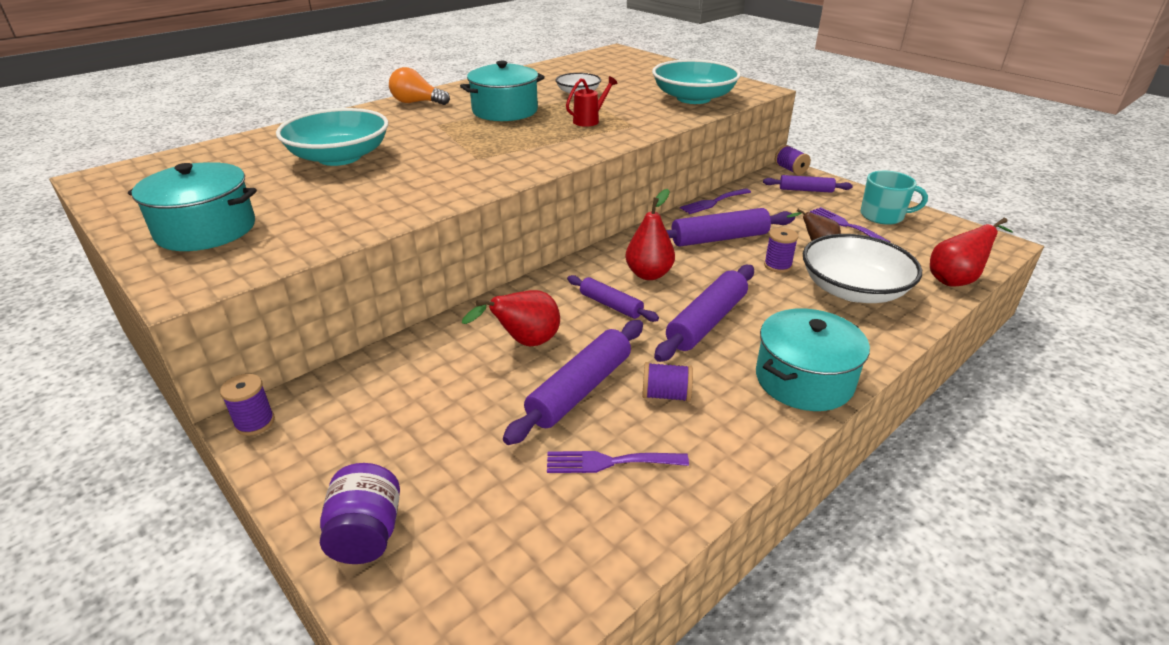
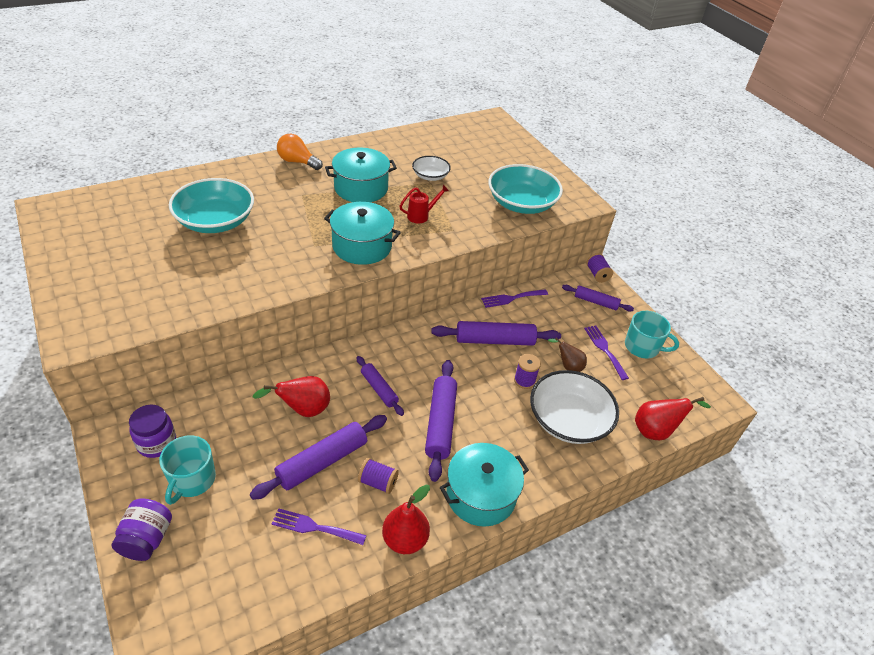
camera: 10 degrees right, 10 degrees up
turquoise pot [128,162,257,251] -> turquoise pot moved to [324,202,401,265]
purple spool [220,374,275,436] -> none
red pear [625,189,675,280] -> red pear moved to [382,485,430,554]
purple rolling pin [654,265,754,362] -> purple rolling pin turned 45 degrees counterclockwise [425,360,457,482]
none -> purple jar [129,404,176,458]
none -> turquoise mug [159,436,216,505]

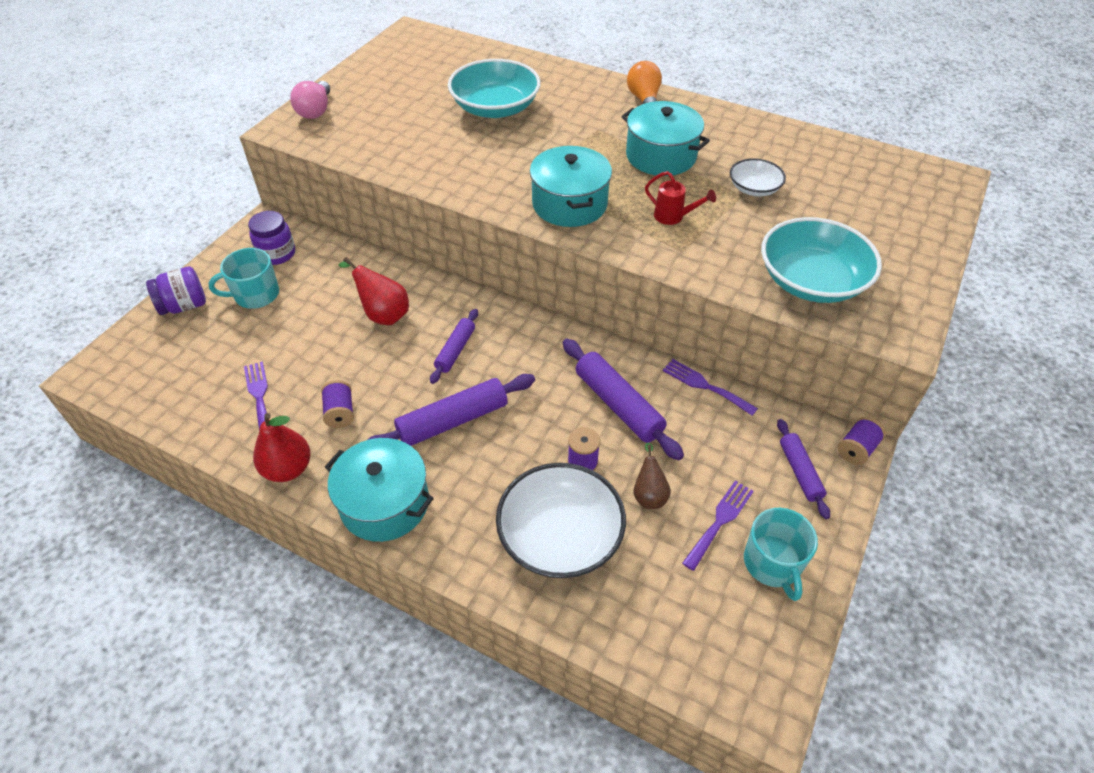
camera: 60 degrees right, 5 degrees up
purple rolling pin [250,415,387,500] -> none
red pear [635,397,711,440] -> none
none -> pink light bulb [290,81,330,119]

